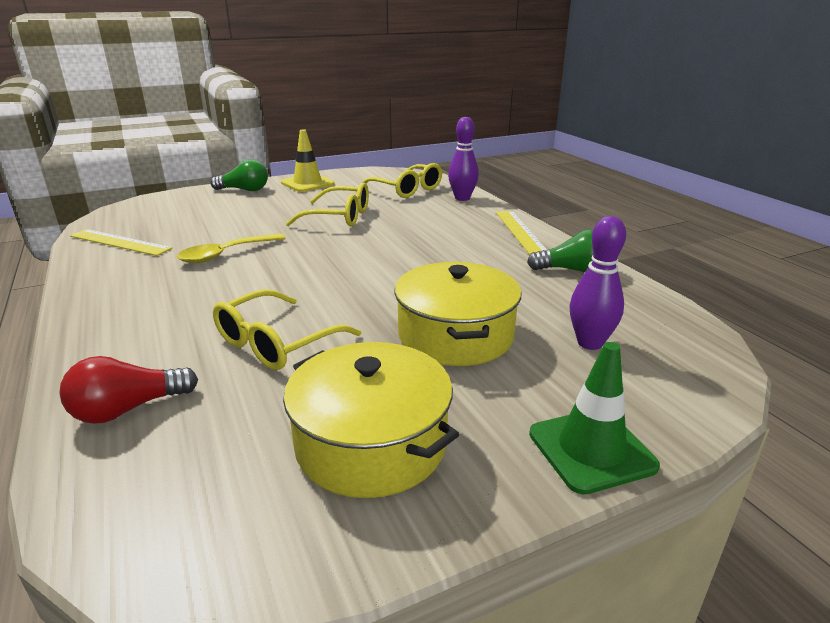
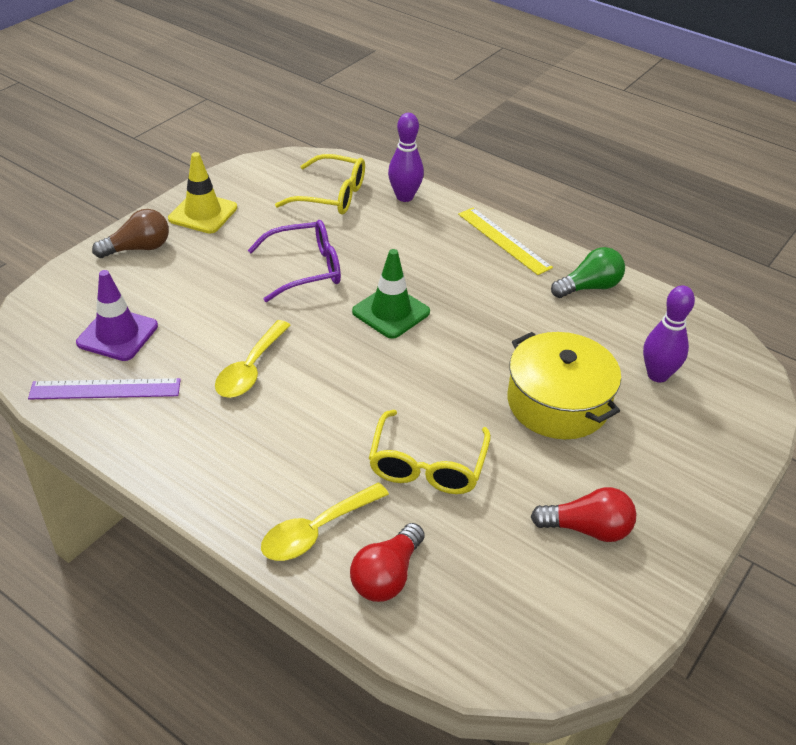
camera: 30 degrees left, 15 degrees up
yellow ruler [70,229,172,256] -> purple ruler [28,378,181,399]
green light bulb [210,159,268,191] -> brown light bulb [92,209,169,258]
yellow pot [283,342,459,498] -> red light bulb [531,487,636,542]
yellow glasses [286,182,369,226] -> purple glasses [248,220,341,302]
green traffic cone [529,342,660,495] -> green traffic cone moved to [352,249,430,339]
none -> purple traffic cone [76,270,158,361]
none -> yellow spoon [261,482,389,561]

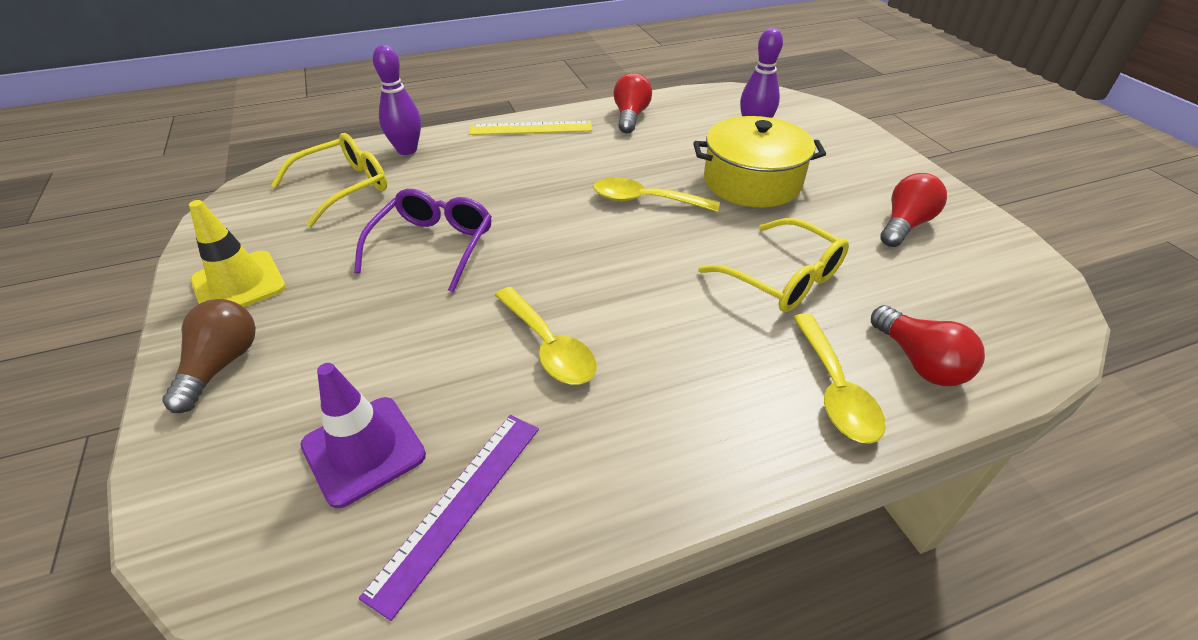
camera: 55 degrees left, 0 degrees up
green traffic cone [352,249,430,339] -> none
green light bulb [551,247,625,298] -> red light bulb [613,73,652,134]
none -> yellow spoon [593,177,720,212]

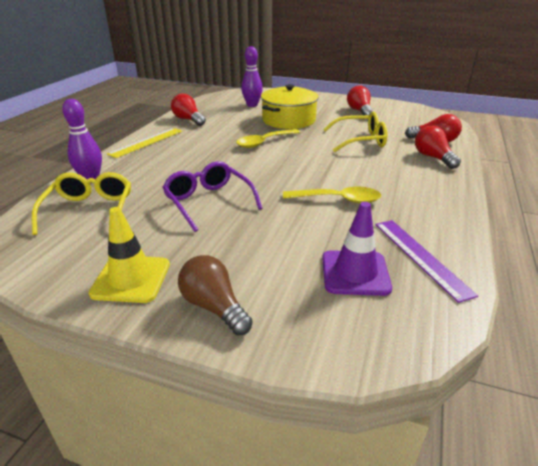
camera: 50 degrees left, 10 degrees down
yellow spoon [793,313,886,444] -> red light bulb [415,126,461,169]

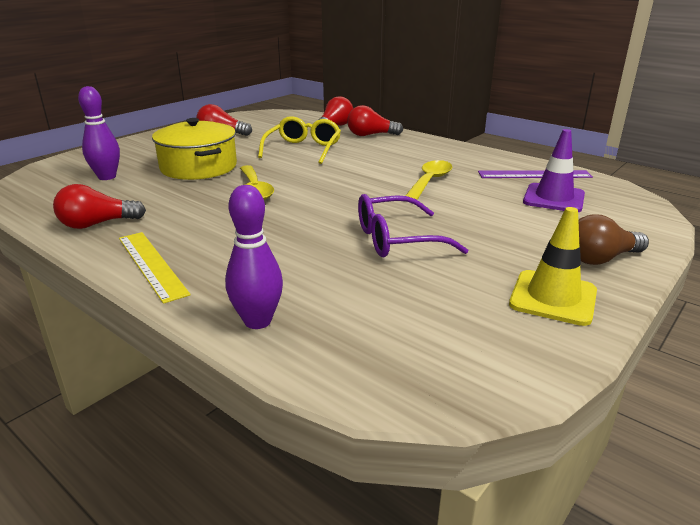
camera: 70 degrees left, 5 degrees down
yellow glasses [32,172,131,235] -> none

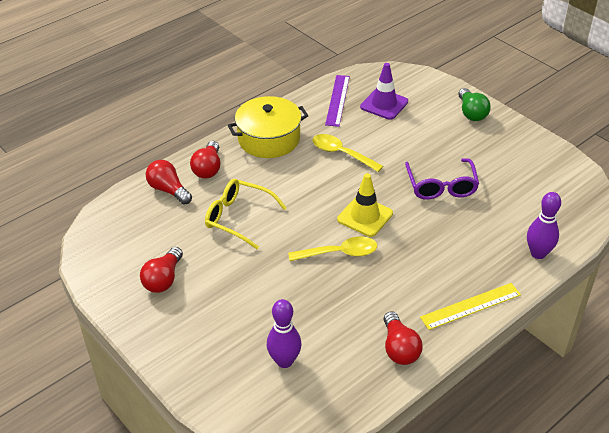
camera: 80 degrees left, 15 degrees up
yellow pot [152,118,237,180] -> yellow pot moved to [228,96,308,158]
yellow traffic cone [509,207,597,326] -> yellow traffic cone moved to [337,173,393,237]
brown light bulb [578,214,649,265] -> green light bulb [458,88,491,121]

